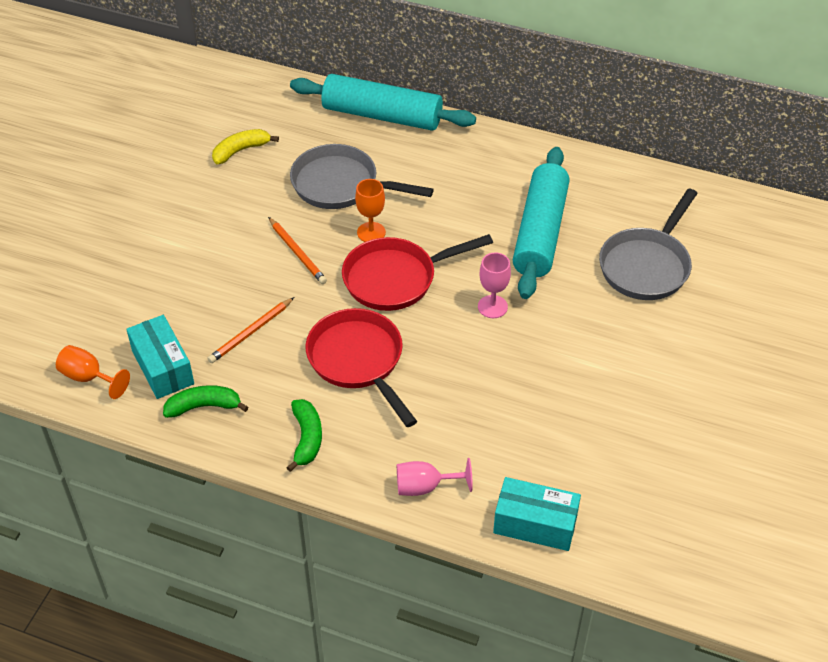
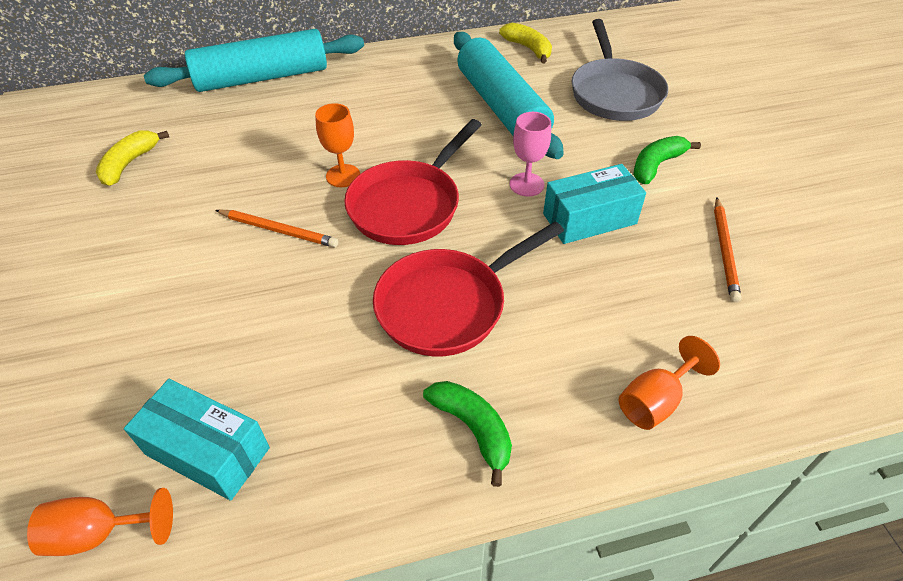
camera: 35 degrees left, 0 degrees up
green banana [163,385,248,418] -> green banana moved to [633,136,701,184]
orange pencil [207,297,294,363] -> orange pencil moved to [714,198,741,302]
grey pan [290,144,434,209] -> none
red pan [305,308,417,427] -> red pan turned 60 degrees counterclockwise [373,222,564,356]
pink goblet [397,458,473,496] -> orange goblet [619,336,720,430]
turquoise box [493,477,581,551] -> turquoise box moved to [543,164,646,244]
none -> yellow banana [499,23,552,63]

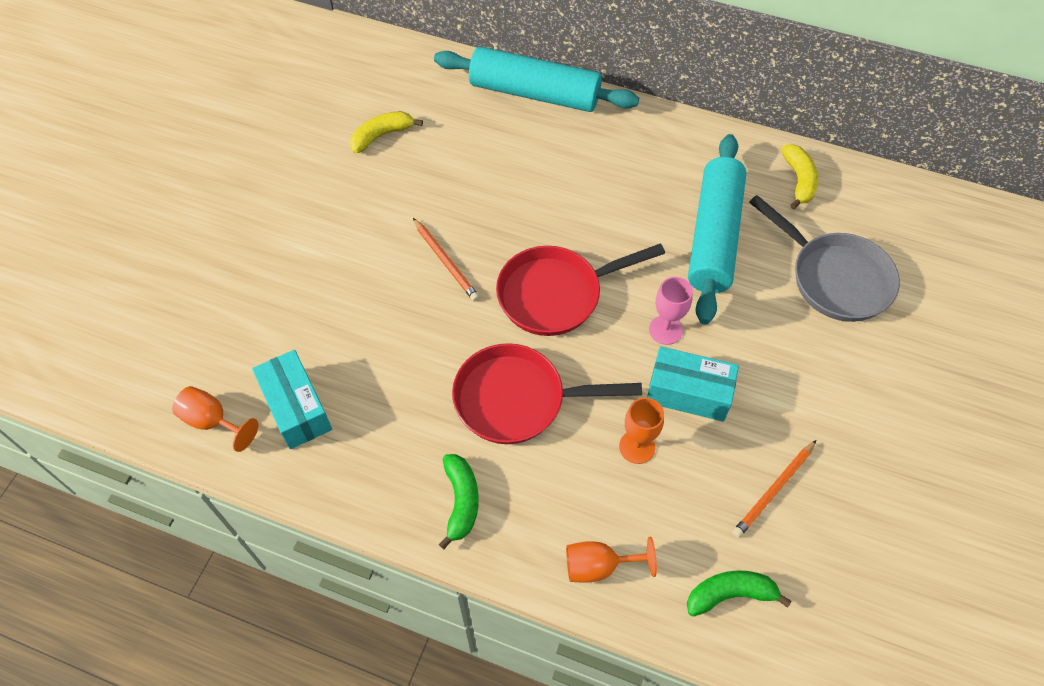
camera: 35 degrees right, 10 degrees up
orange goblet [315,103,360,187] -> orange goblet moved to [619,398,664,464]
grey pan [571,19,668,121] -> grey pan turned 75 degrees counterclockwise [749,195,900,322]
green banana [633,136,701,184] -> green banana moved to [687,571,792,617]

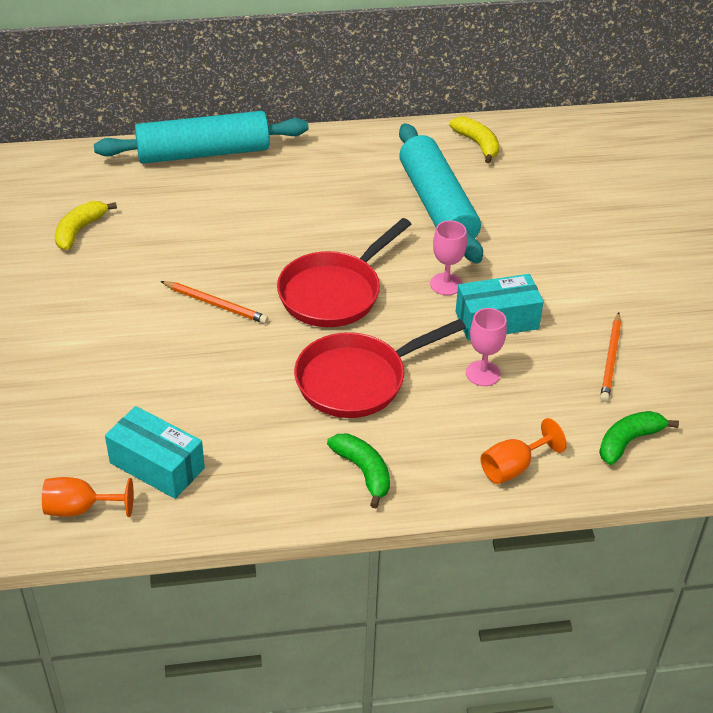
camera: 30 degrees left, 15 degrees down
orange goblet [619,398,664,464] -> pink goblet [466,308,507,386]
grey pan [749,195,900,322] -> none

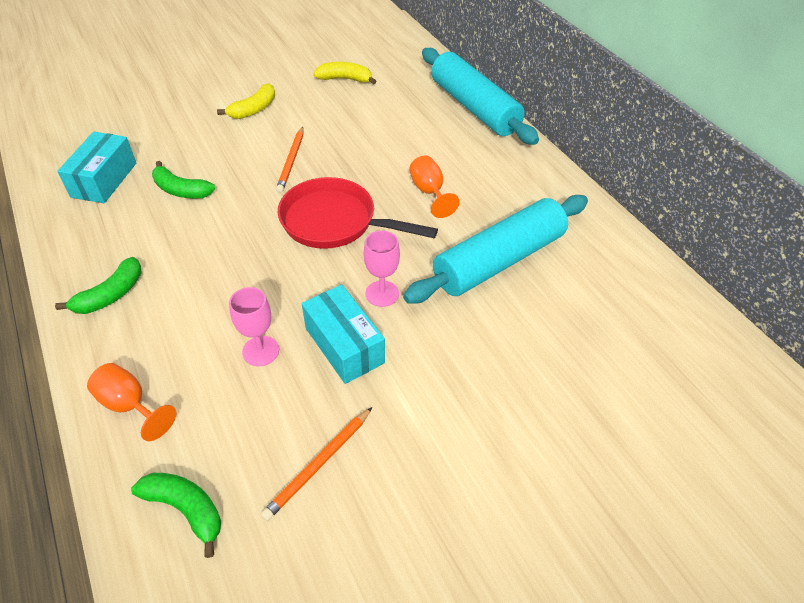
camera: 70 degrees right, 5 degrees up
orange goblet [42,477,133,517] -> orange goblet moved to [409,156,460,218]
red pan [294,319,466,418] -> none
yellow banana [449,116,499,163] -> yellow banana moved to [217,83,275,119]
orange pencil [600,312,621,402] -> orange pencil turned 45 degrees counterclockwise [261,407,372,521]
none -> green banana [152,161,215,199]

